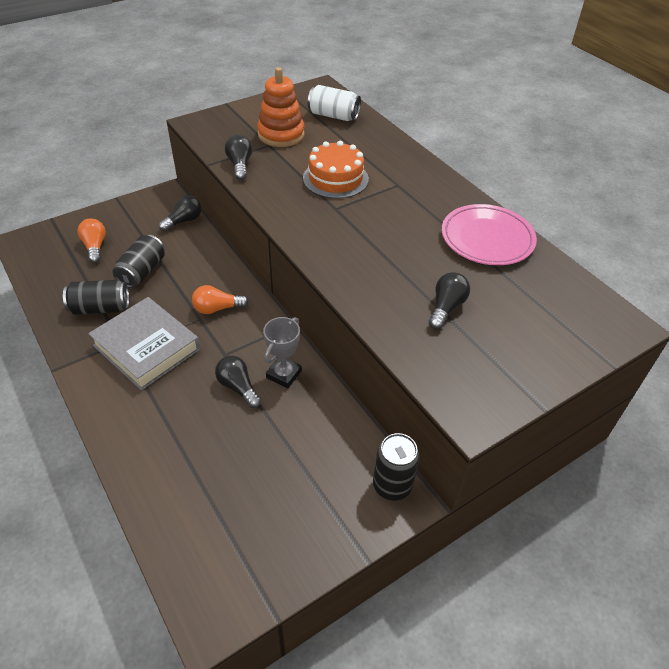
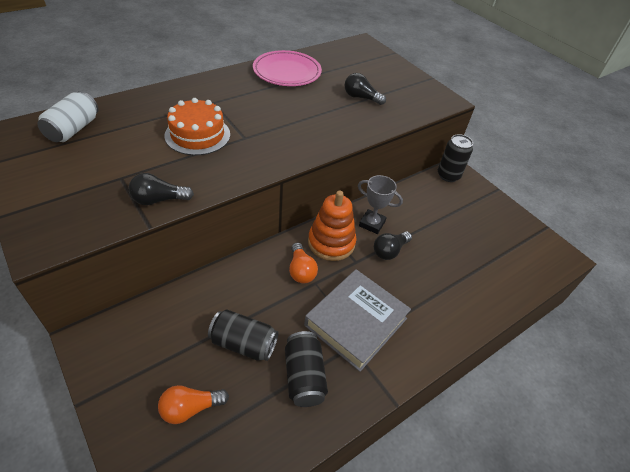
camera: 95 degrees left, 0 degrees up
black light bulb [159,195,202,231] -> none
orange stacking toy [257,67,305,147] -> orange stacking toy moved to [308,191,357,261]

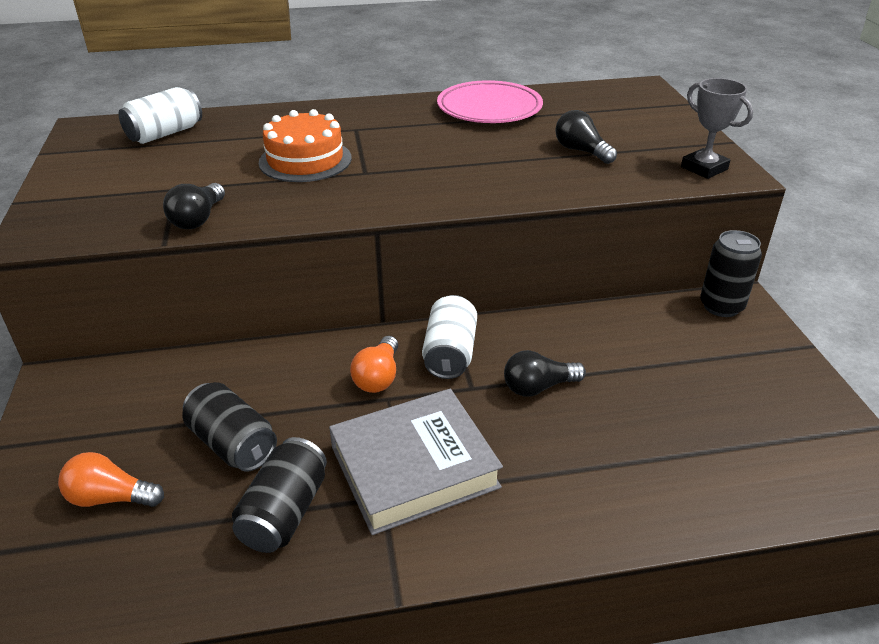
camera: 30 degrees right, 10 degrees down
black light bulb [129,173,194,205] -> black light bulb turned 90 degrees counterclockwise [163,183,225,229]
orange stacking toy [308,191,357,261] -> white can [422,295,477,379]
grey trophy [358,175,403,234] -> grey trophy moved to [681,78,753,179]

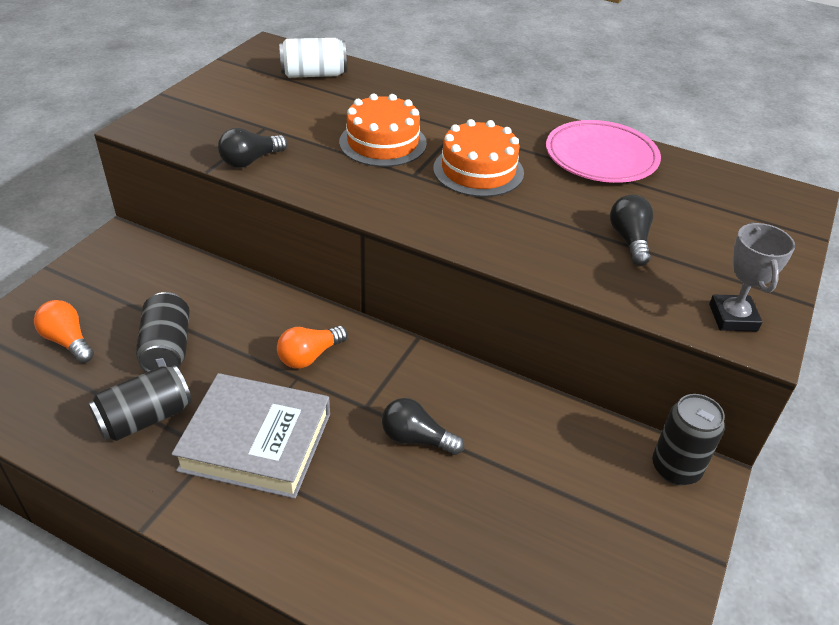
camera: 35 degrees right, 5 degrees up
white can [422,295,477,379] -> none
none -> orange cake [433,119,524,197]

